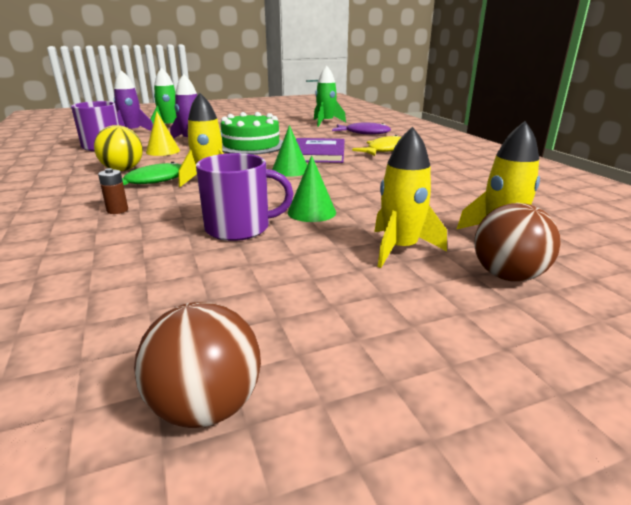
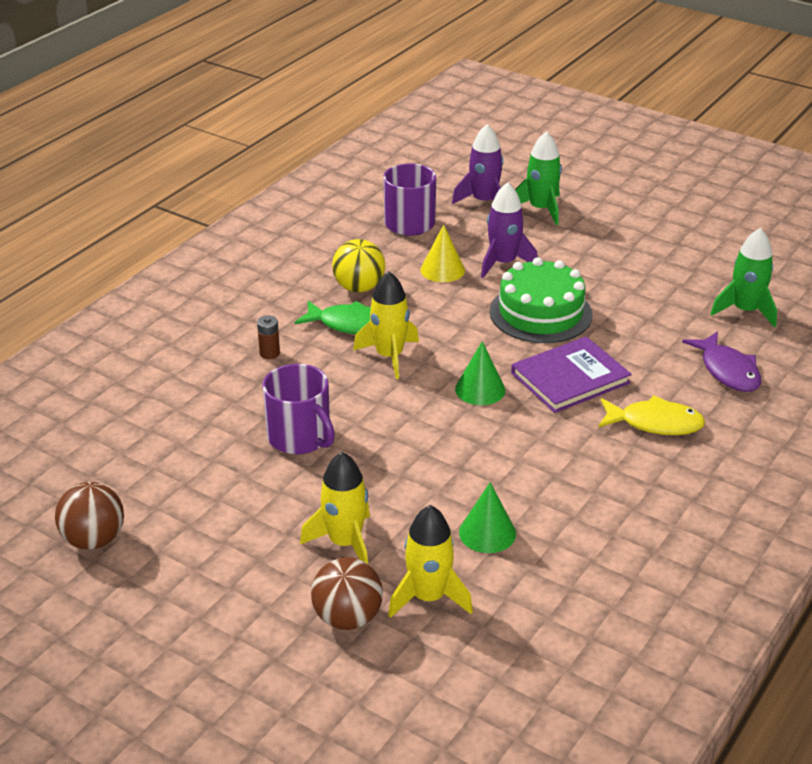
camera: 55 degrees right, 10 degrees up
green cone [288,155,336,222] -> green cone moved to [459,482,516,553]

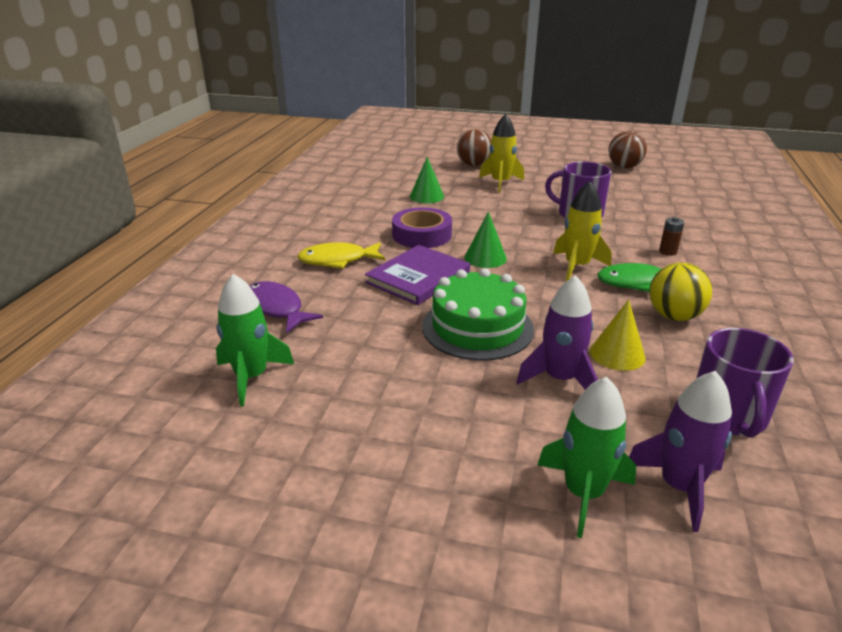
camera: 160 degrees right, 5 degrees down
yellow rocket [388,505,473,618] -> none
none -> purple tape [392,207,452,248]

